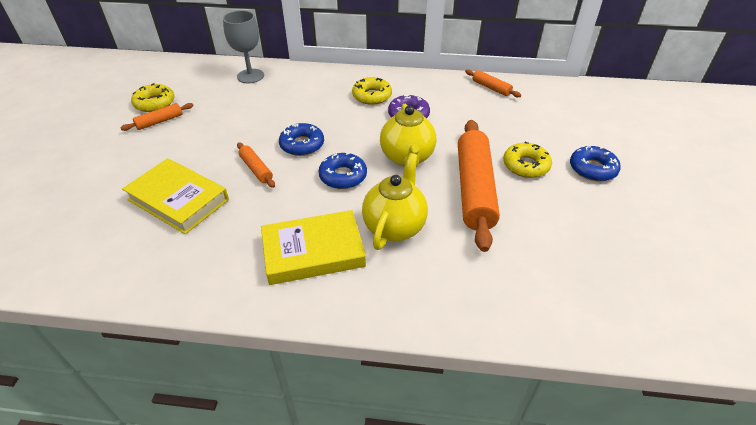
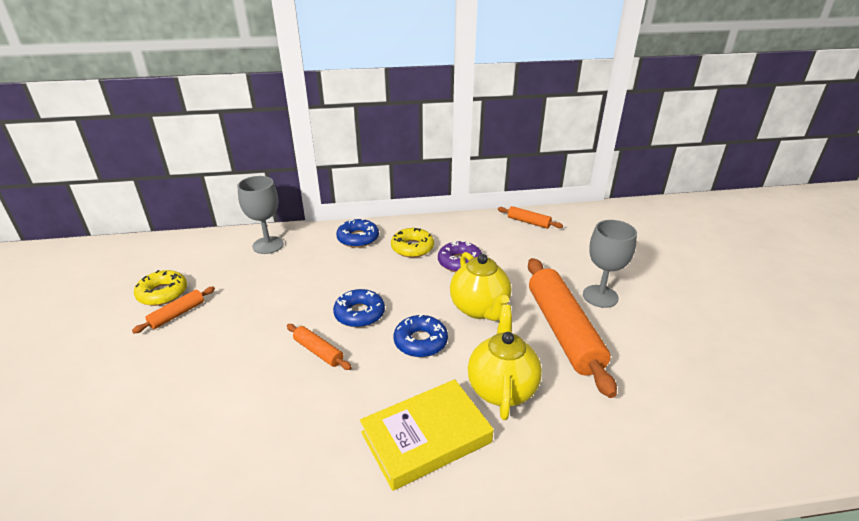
camera: 15 degrees left, 10 degrees down
yellow book [122,158,229,234] -> none
yellow donut [503,142,552,178] -> grey goblet [583,220,637,308]
blue donut [570,146,621,181] -> blue donut moved to [336,218,379,248]

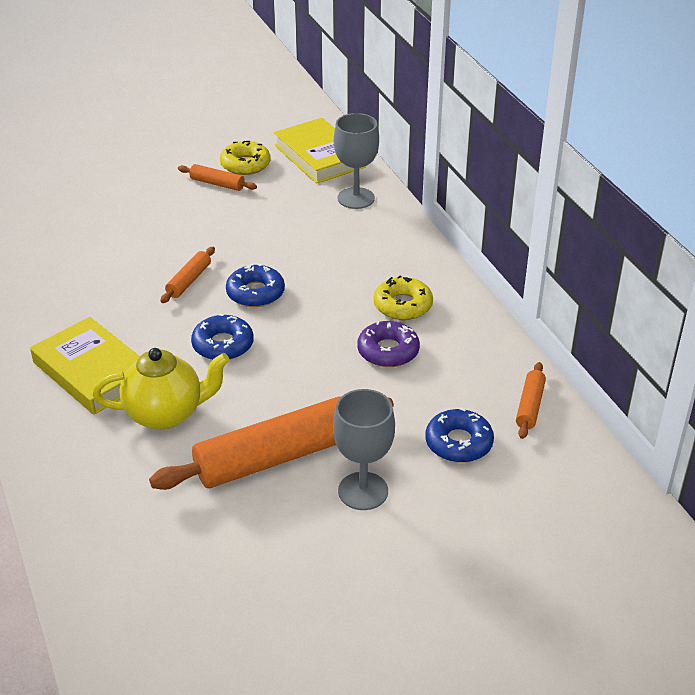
camera: 75 degrees right, 5 degrees up
blue donut [336,218,379,248] -> blue donut moved to [425,408,494,463]
yellow teapot [450,252,511,321] -> none
none -> yellow book [274,118,366,184]

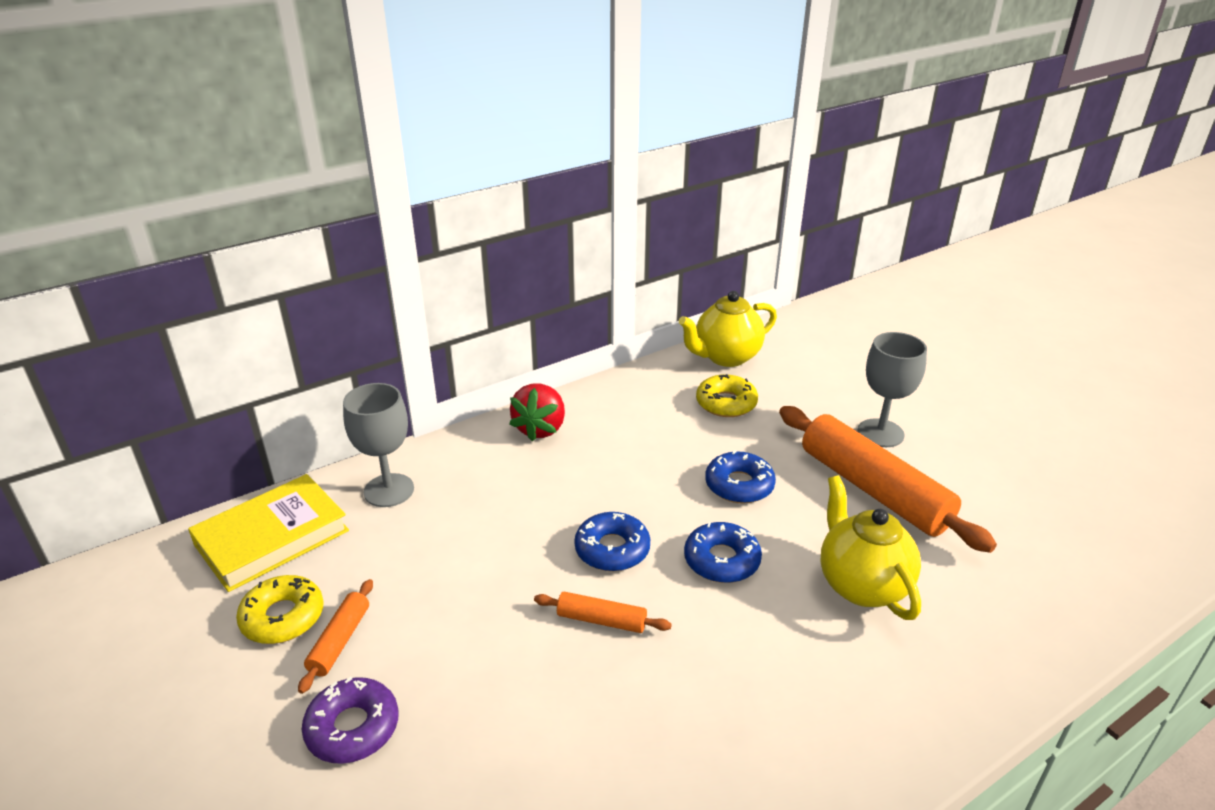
camera: 100 degrees left, 5 degrees down
yellow book [30,317,140,415] -> none
purple donut [357,321,420,367] -> purple donut moved to [302,676,398,764]
yellow donut [374,275,433,320] -> yellow donut moved to [696,374,758,417]
blue donut [425,408,494,463] -> blue donut moved to [705,450,776,503]
orange rolling pin [516,362,546,439] -> yellow teapot [679,291,777,367]
none -> red strawberry [509,384,565,442]

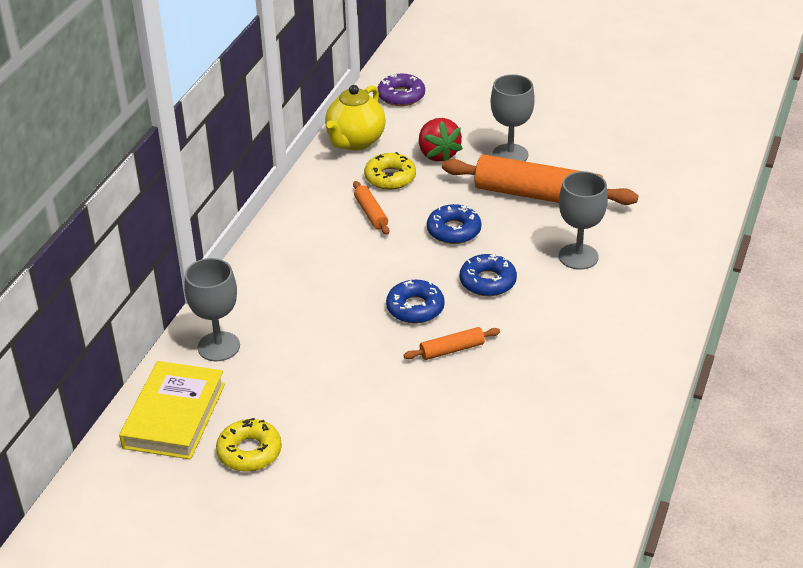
camera: 35 degrees left, 5 degrees up
orange rolling pin [298,579,373,694] -> orange rolling pin moved to [353,181,389,235]
purple donut [302,676,398,764] -> purple donut moved to [377,74,425,106]
red strawberry [509,384,565,442] -> red strawberry moved to [419,118,463,161]
yellow teapot [820,475,921,620] -> grey goblet [559,171,608,270]

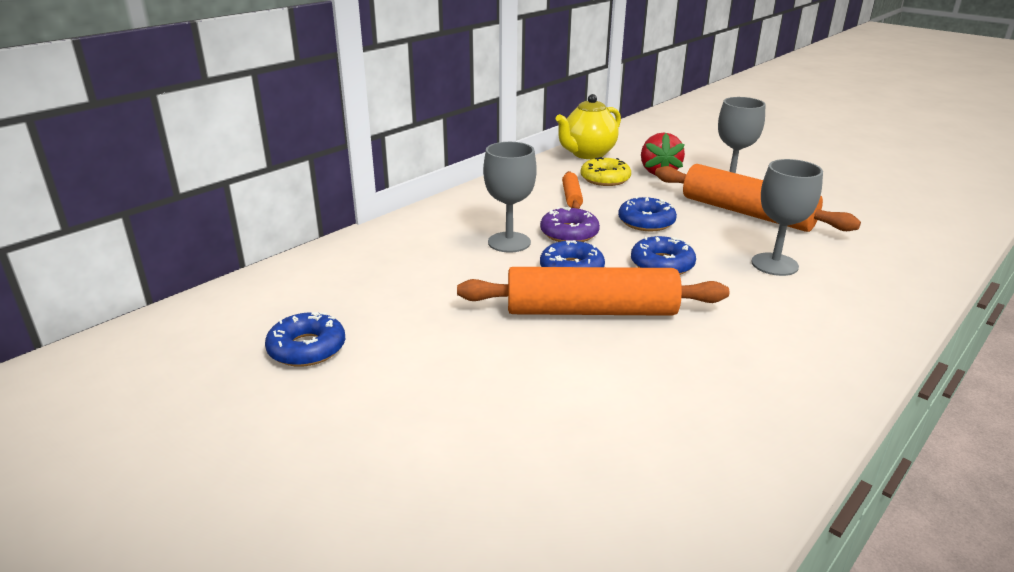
camera: 20 degrees right, 10 degrees down
yellow book [119,361,225,459] -> none
grey goblet [184,258,240,361] -> grey goblet moved to [483,142,537,253]
yellow donut [216,418,282,472] -> blue donut [265,312,345,367]
purple donut [377,74,425,106] -> purple donut moved to [540,207,600,242]
orange rolling pin [403,327,500,360] -> orange rolling pin [457,267,730,316], size x2.20

